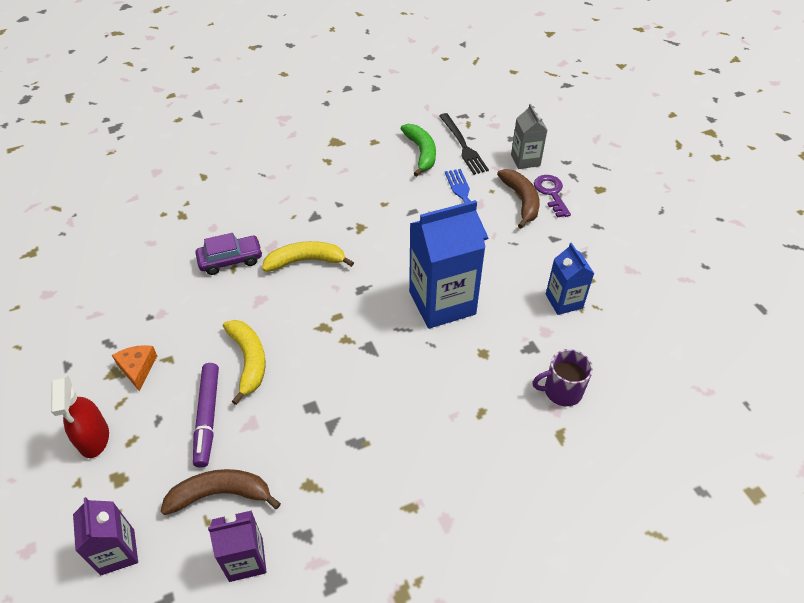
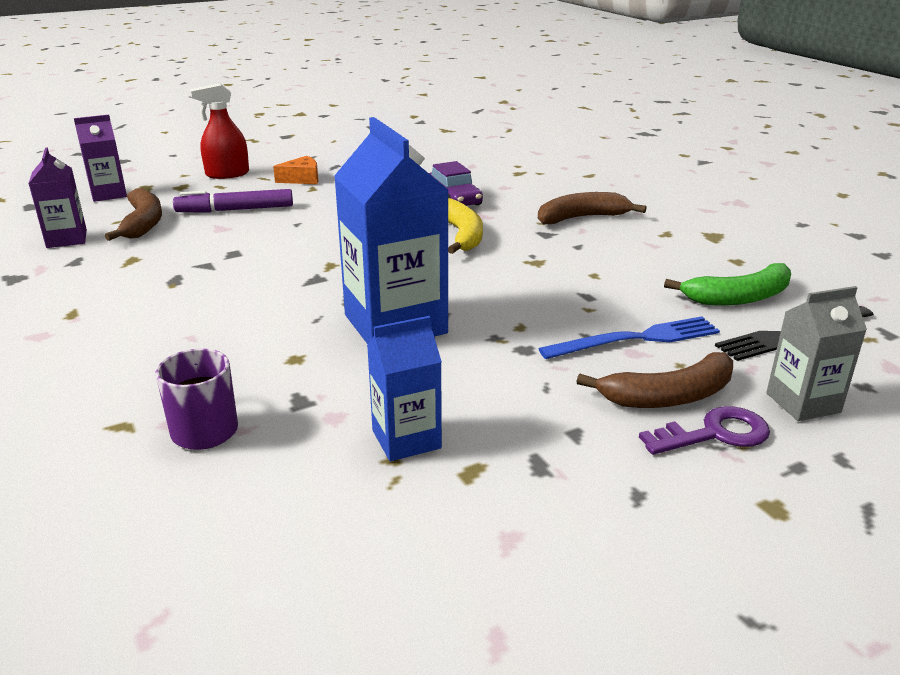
camera: 85 degrees right, 20 degrees down
yellow banana [223,320,265,405] -> none
none -> brown banana [538,192,647,224]

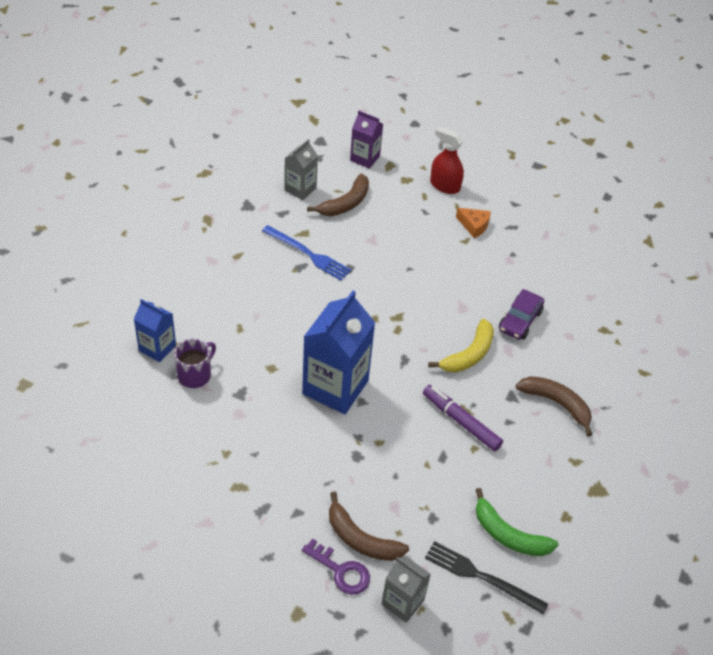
camera: 50 degrees right, 20 degrees up
purple carton [28,147,87,248] -> grey carton [284,139,318,200]
purple marker [173,189,293,213] -> purple marker moved to [423,385,503,451]
blue carton [367,316,442,461] -> blue carton moved to [134,299,176,362]
blue fork [539,316,720,359] -> blue fork moved to [262,225,351,281]

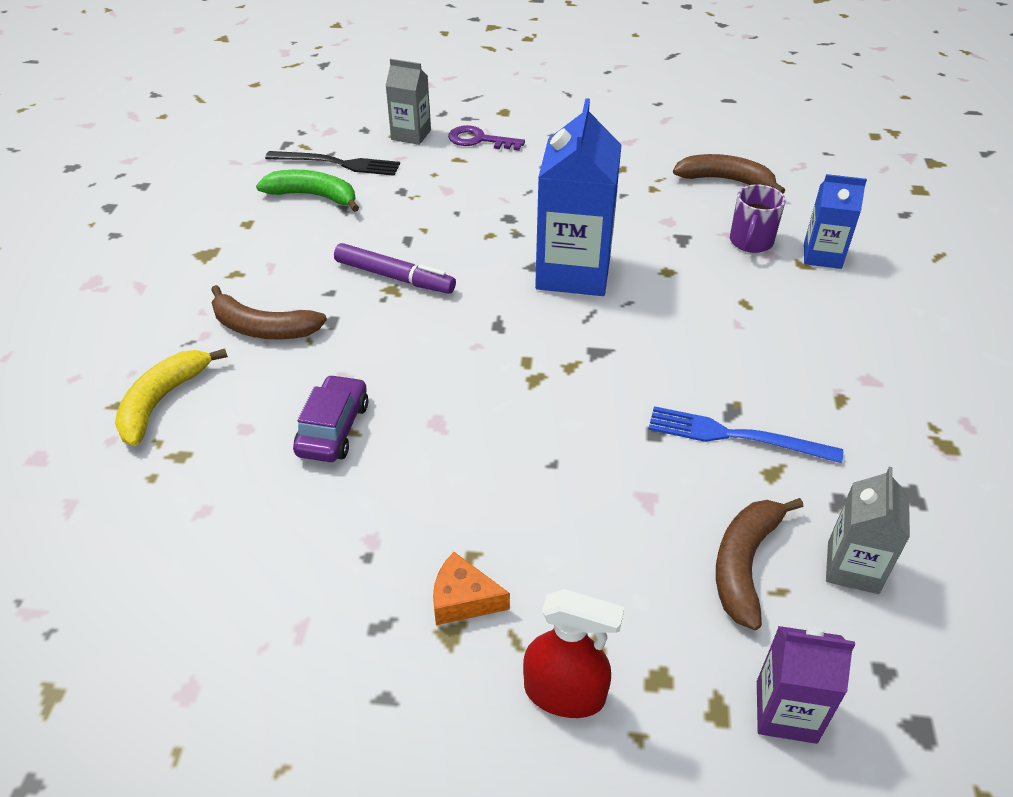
camera: 165 degrees right, 5 degrees down
brown banana [329,491,409,561] -> brown banana moved to [673,154,785,194]
yellow banana [428,319,494,372] -> yellow banana moved to [115,349,228,446]

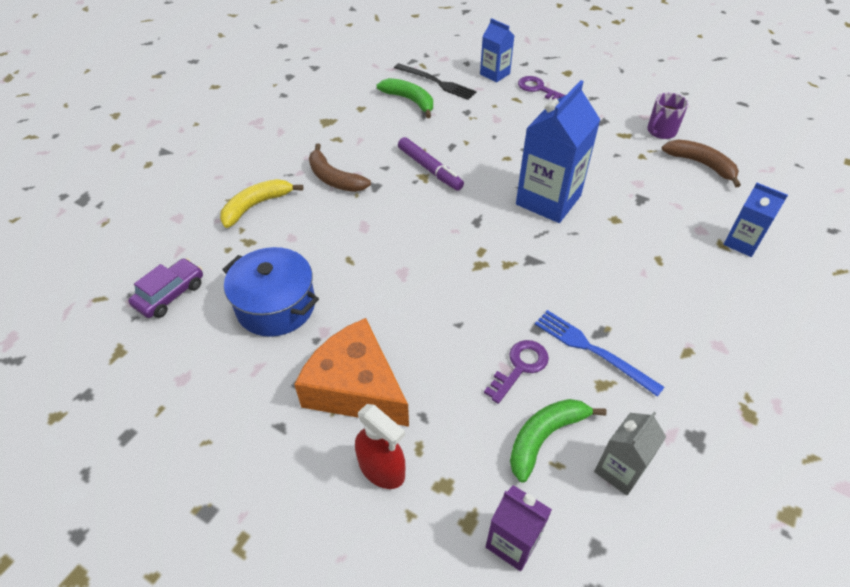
camera: 25 degrees right, 5 degrees up
purple car [293,375,368,462] -> purple car moved to [128,258,203,318]
grey carton [385,59,431,145] -> blue carton [480,18,514,82]
orange cheese [433,552,510,625] -> orange cheese [294,318,409,427], size x2.22
brown banana [716,498,803,630] -> green banana [510,399,607,483]
purple mug [730,184,786,253] -> purple mug moved to [647,92,688,139]
none -> blue pot [222,247,319,337]
none -> purple key [484,340,549,404]

